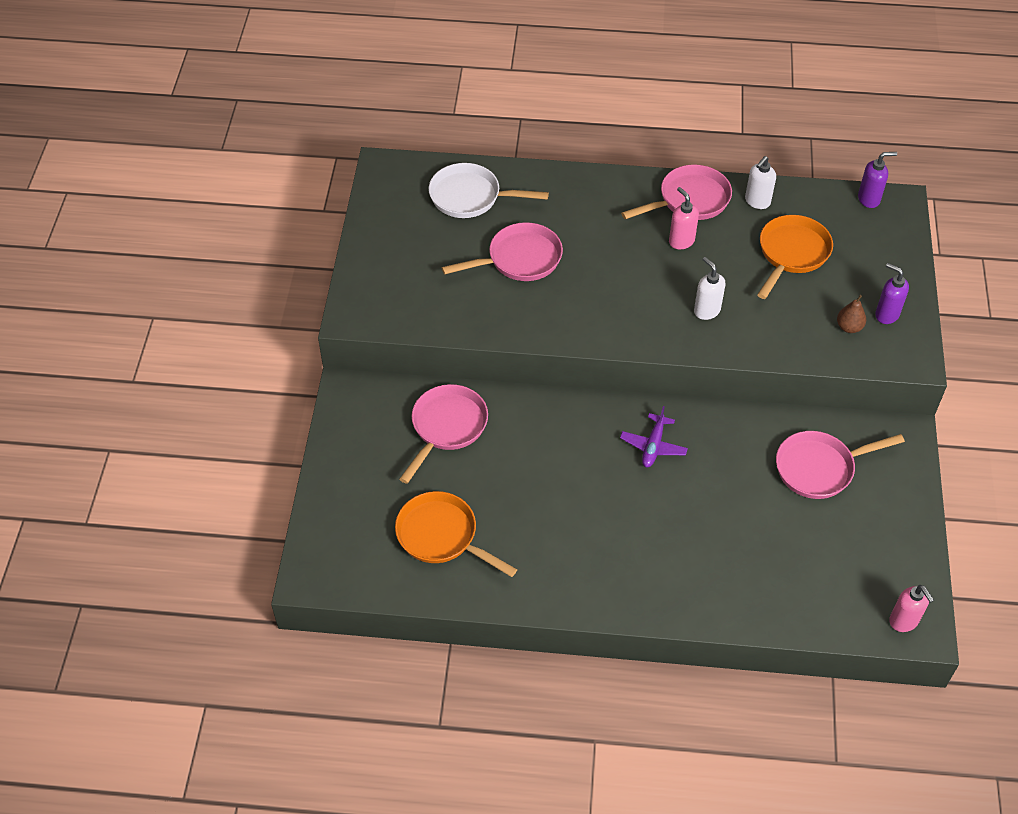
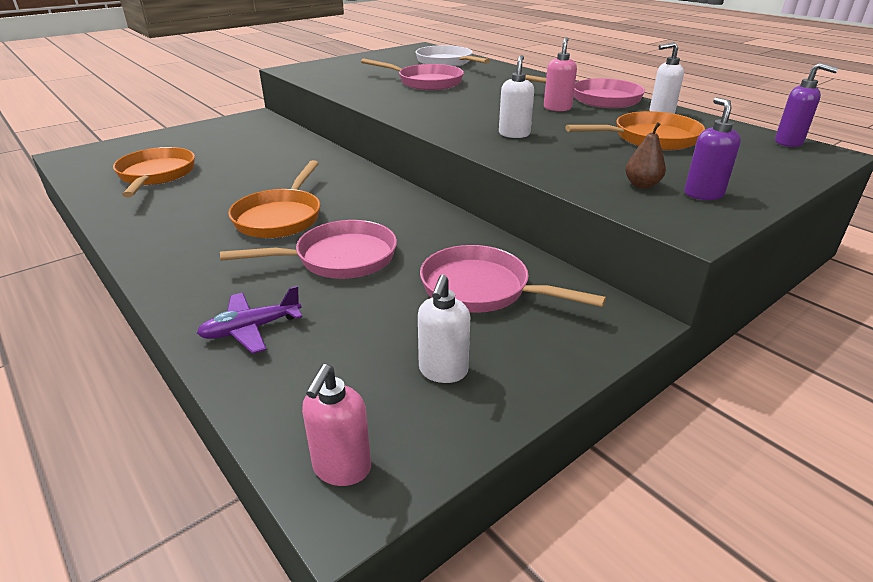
camera: 45 degrees right, 20 degrees down
pink pan [399,384,488,484] -> pink pan moved to [220,220,397,279]
purple plane [620,406,688,467] -> purple plane moved to [197,286,302,354]
none -> orange pan [228,160,320,238]
none -> white soap dispenser [418,274,470,383]

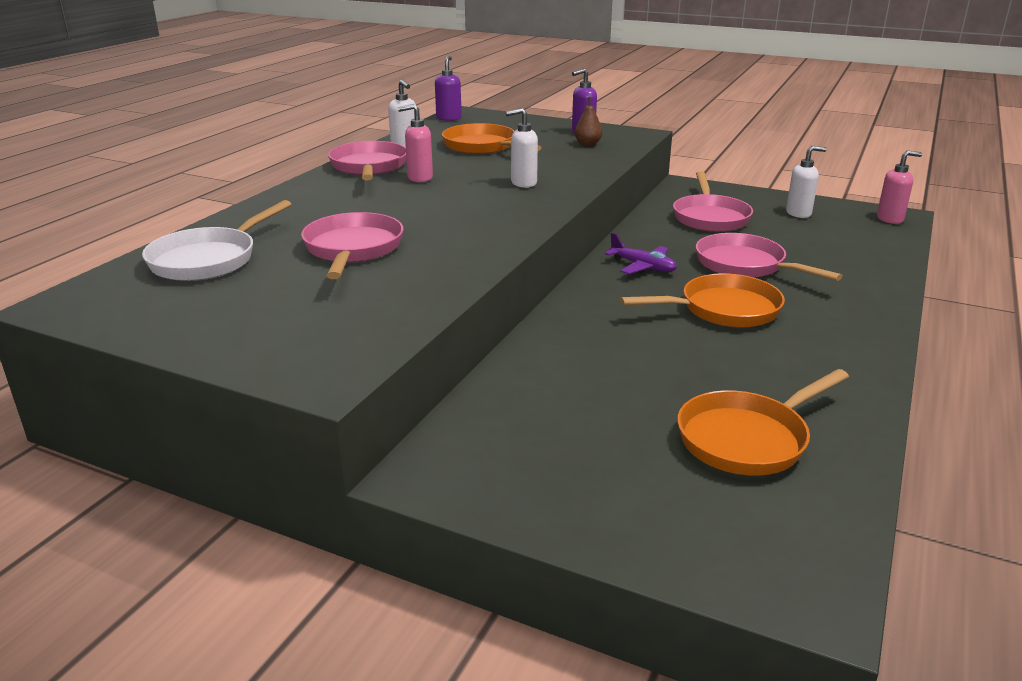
camera: 115 degrees left, 5 degrees down
purple plane [197,286,302,354] -> purple plane moved to [605,233,677,274]

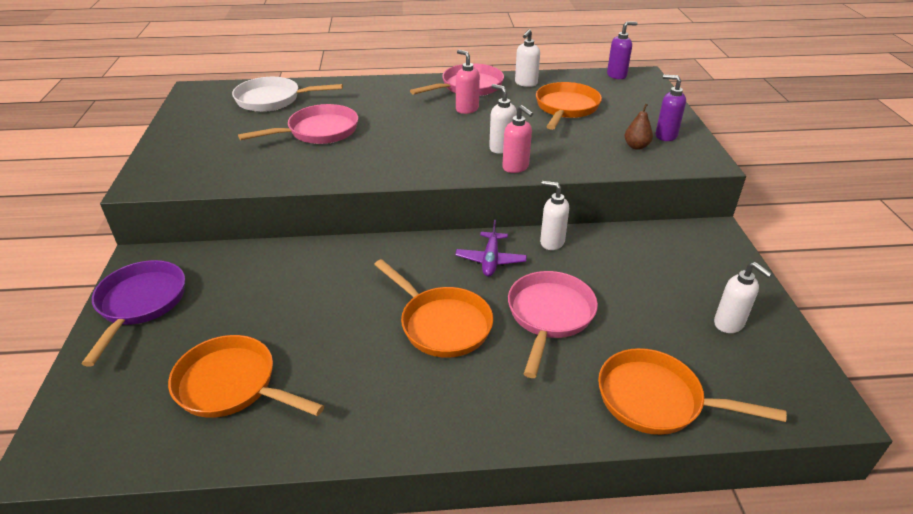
camera: 60 degrees right, 10 degrees up
pink pan [673,171,753,232] -> none
pink soap dispenser [877,151,922,224] -> pink soap dispenser moved to [502,105,533,173]
none -> purple pan [82,260,185,367]
none -> white soap dispenser [540,181,569,250]
none -> orange pan [598,348,787,435]

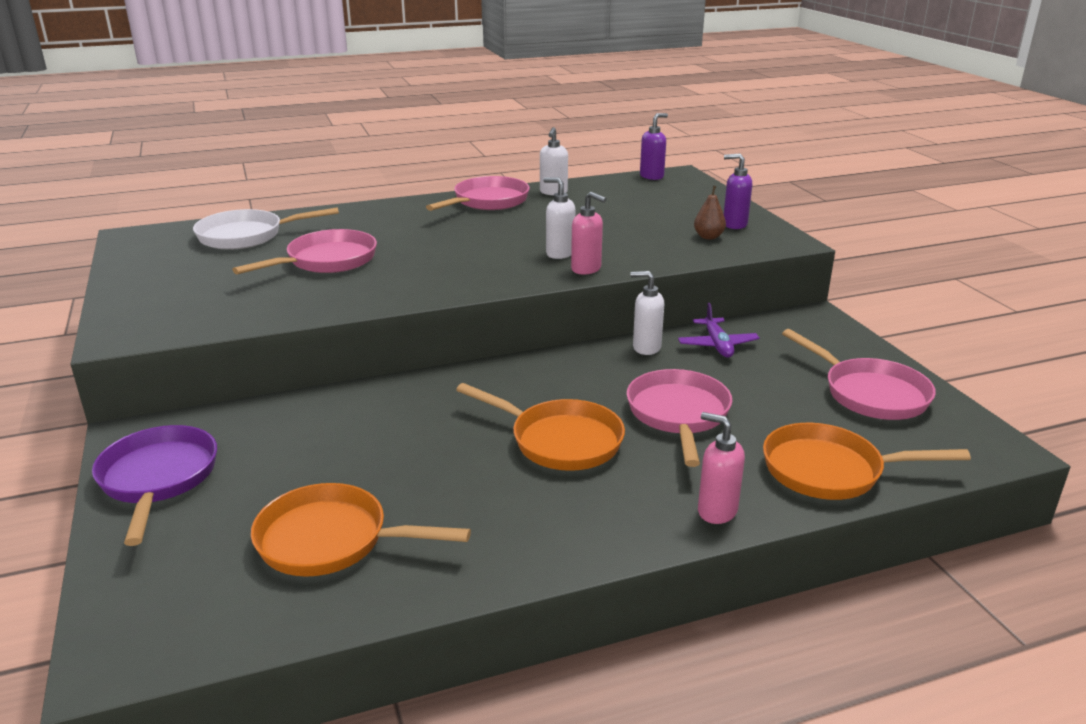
camera: 15 degrees left, 10 degrees down
purple plane [455,220,527,277] -> purple plane moved to [678,303,760,358]
pink soap dispenser [456,50,480,114] -> pink soap dispenser moved to [698,412,745,524]
orange pan [536,82,602,130] -> none
white soap dispenser [714,262,772,333] -> pink pan [782,329,936,420]

